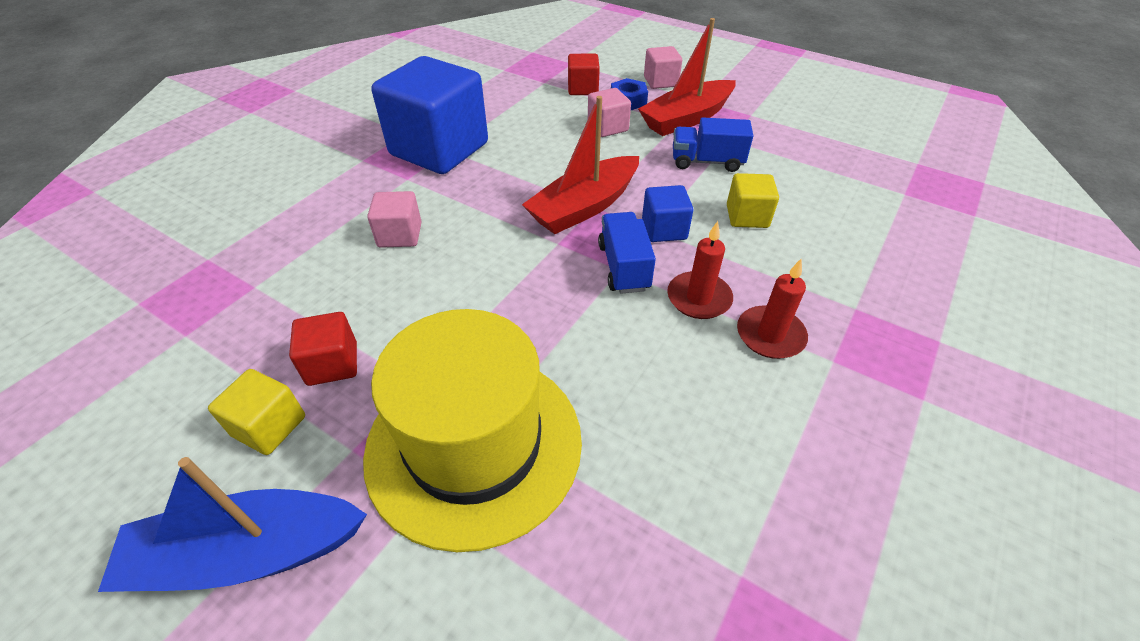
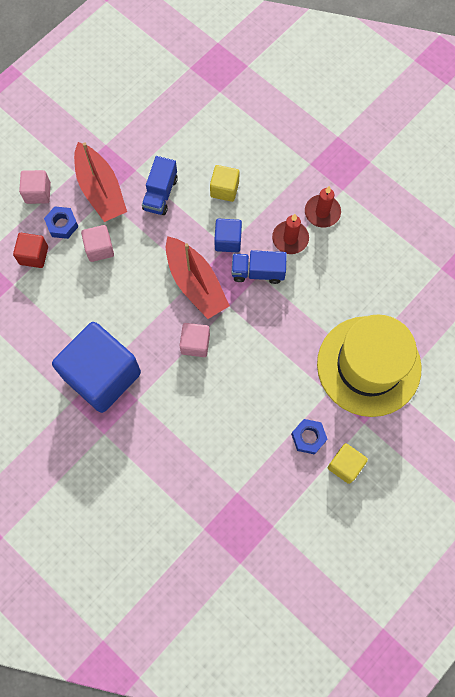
camera: 80 degrees left, 25 degrees up
blue boat [98,457,367,592] -> none
red cube [289,312,357,386] -> blue nut [291,419,327,455]
pink cube [367,191,422,248] -> pink cube moved to [179,323,210,357]

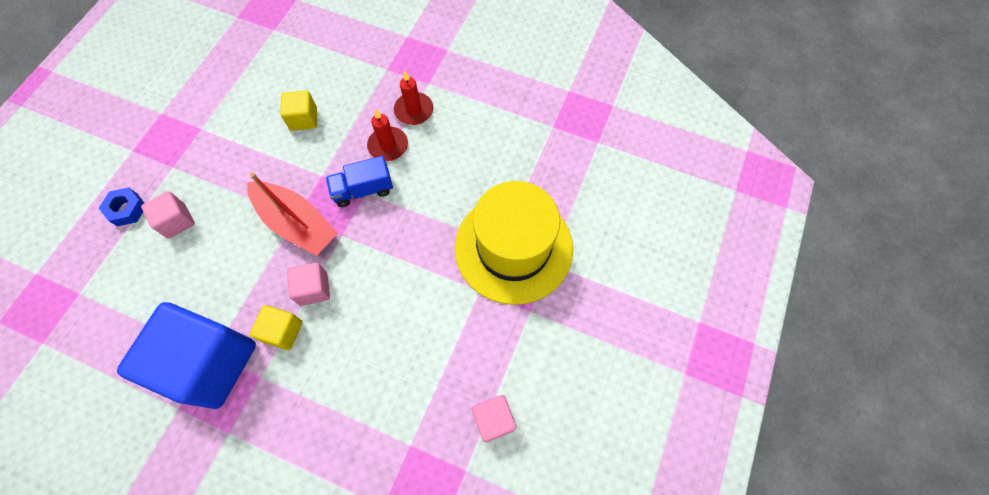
camera: 20 degrees left, 5 degrees down
red cube [13,233,48,268] -> none
pink cube [19,170,51,204] -> pink cube moved to [472,395,516,442]
red boat [74,142,127,222] -> none
blue truck [142,156,178,215] -> none
blue cube [214,219,242,253] -> none
blue nut [291,419,327,455] -> none
yellow cube [328,443,368,484] -> yellow cube moved to [250,305,303,350]

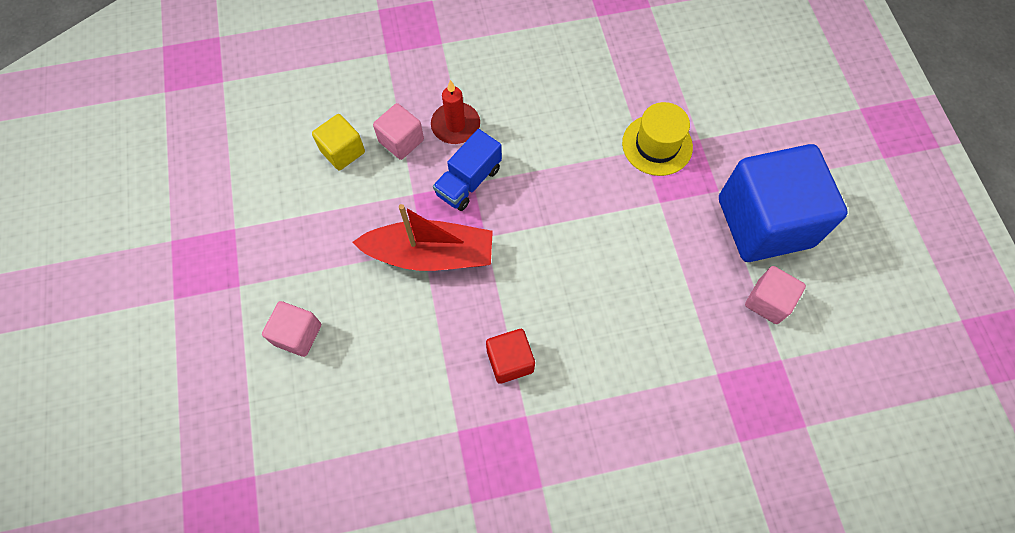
camera: 35 degrees left, 0 degrees up
blue nut [99,187,144,226] -> none
blue cube [117,302,256,409] -> blue cube moved to [719,144,848,262]
yellow cube [250,305,303,350] -> red cube [486,329,535,384]
pink cube [287,262,330,306] -> pink cube moved to [373,103,424,160]
red candle [394,70,433,125] -> none
yellow hat [455,181,573,305] -> yellow hat [622,102,693,176], size x0.52

